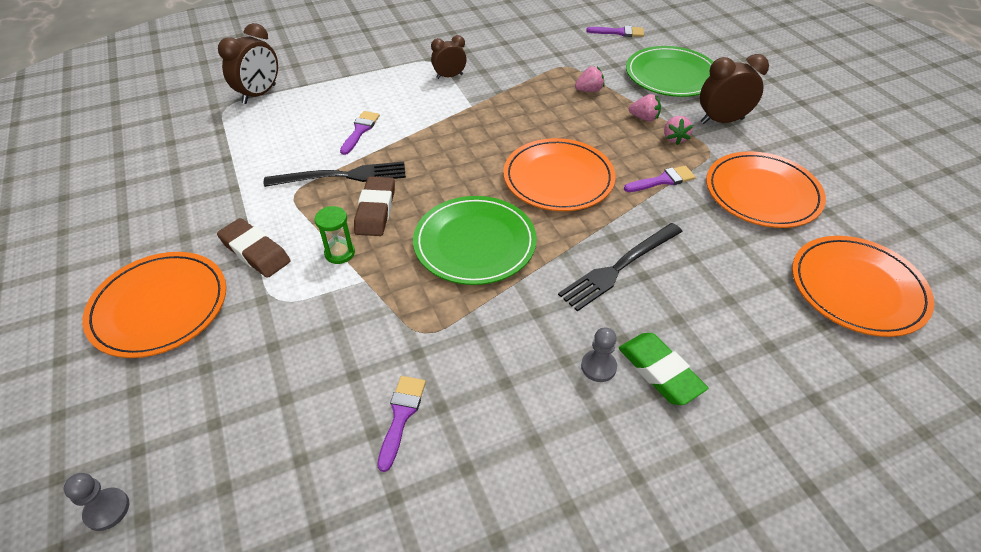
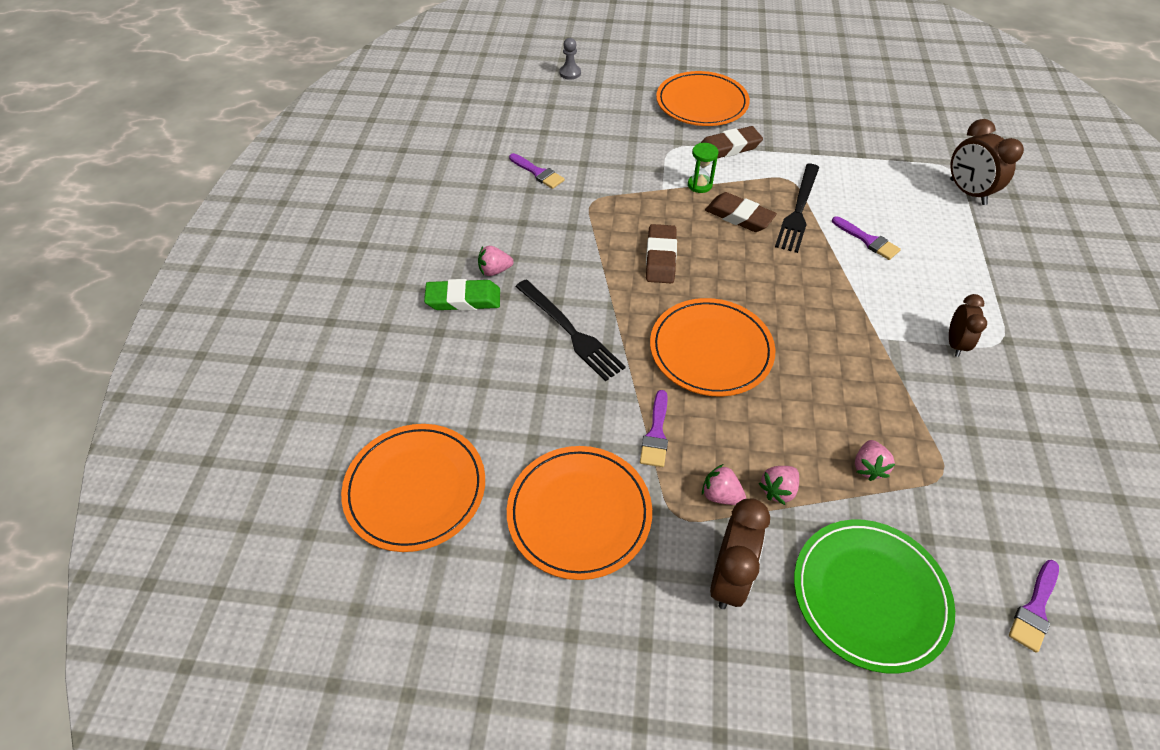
camera: 120 degrees right, 5 degrees up
green plate [413,196,537,285] -> brown eraser [646,224,677,283]
black fork [558,223,683,311] -> black fork turned 150 degrees clockwise [515,280,626,382]
grey pawn [581,328,617,382] -> pink strawberry [478,246,514,276]

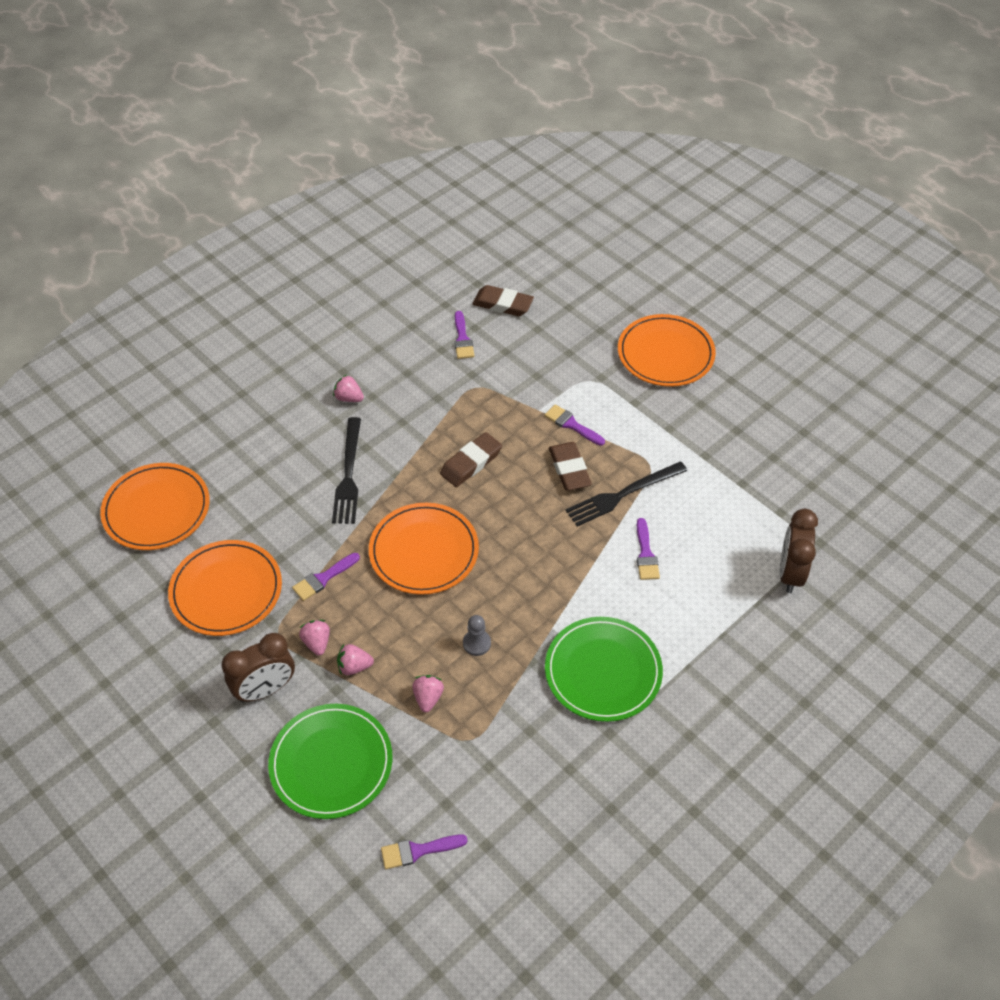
camera: 40 degrees right, 0 degrees up
green eraser [424,279,500,311] -> none
grey pawn [559,38,581,80] -> grey pawn moved to [463,615,491,656]
green hourglass [688,143,719,193] -> purple brush [545,404,605,446]
brown eraser [701,126,763,158] -> brown eraser moved to [472,285,534,316]
pink strawberry [855,440,895,481] -> pink strawberry turned 135 degrees clockwise [412,675,444,712]
brown clock [949,294,987,357] -> green plate [545,617,663,722]

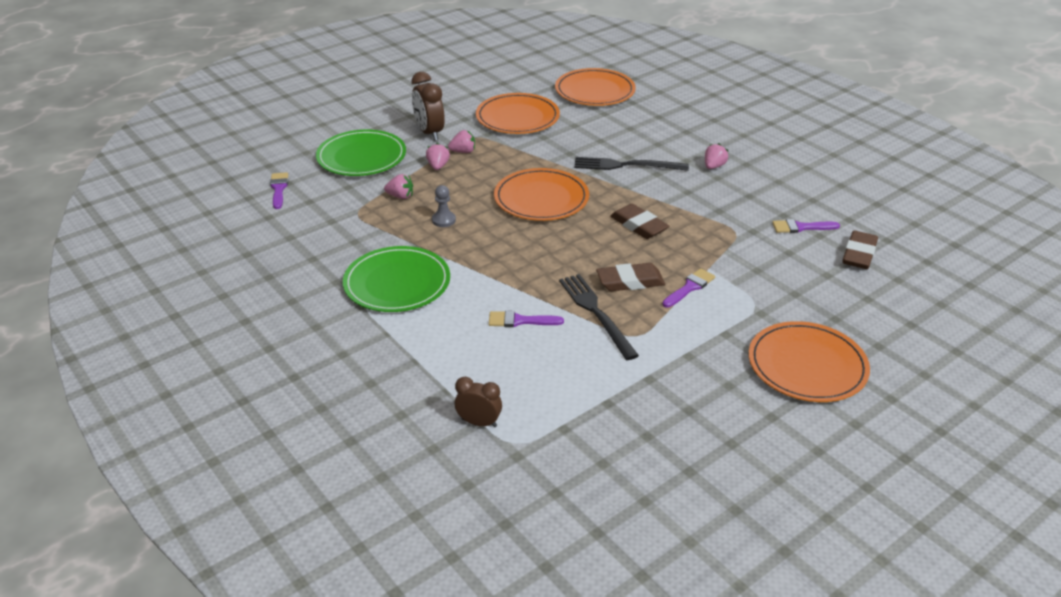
camera: 95 degrees right, 15 degrees down
purple brush [292,553,360,601] -> none
brown clock [779,509,818,593] -> brown clock [455,377,502,427], size x0.65

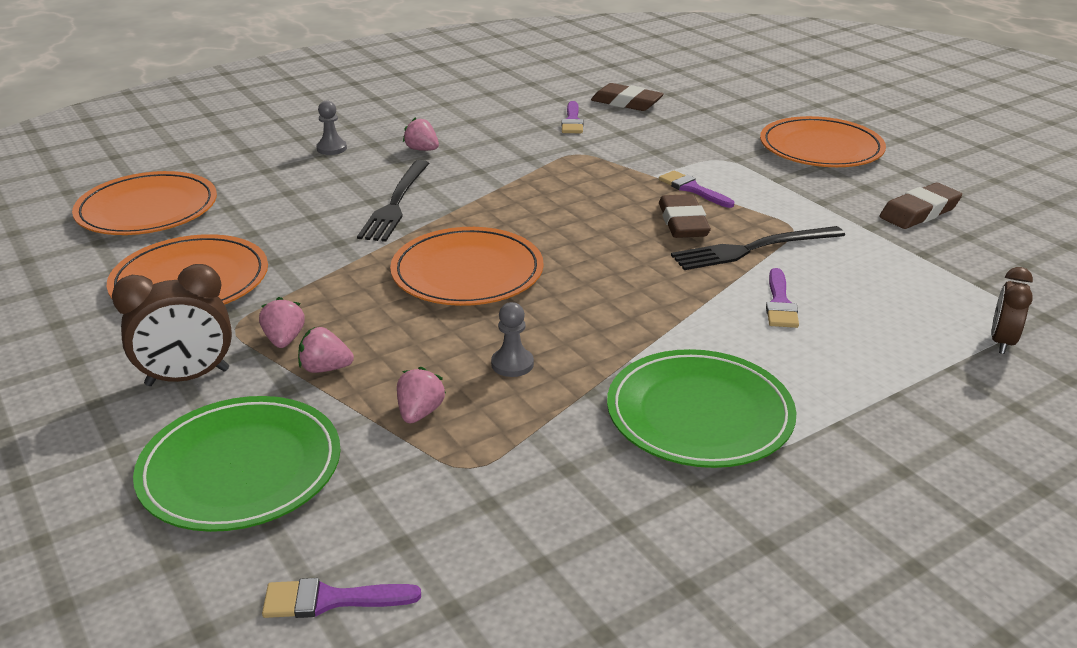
camera: 85 degrees left, 5 degrees down
brown eraser [610,204,669,239] -> brown eraser moved to [880,183,962,229]
none -> grey pawn [316,101,347,155]

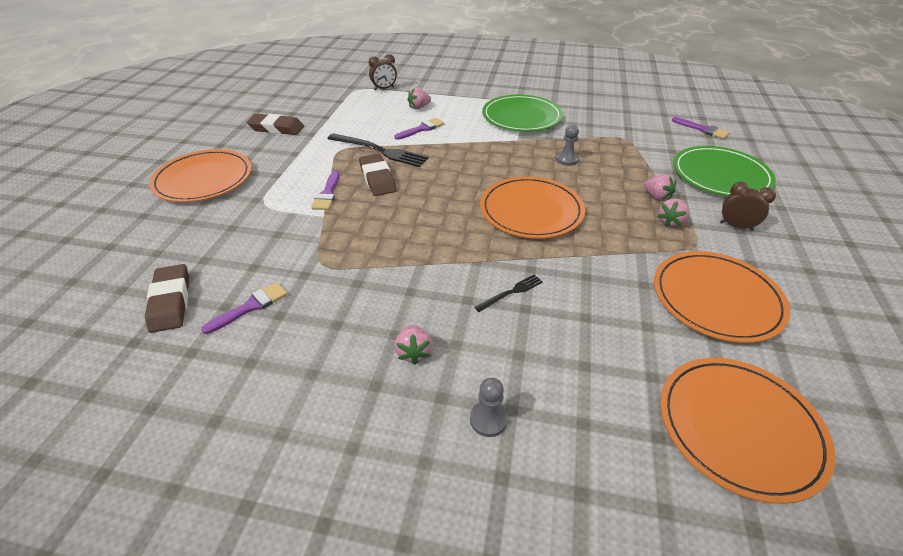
camera: 135 degrees left, 10 degrees up
brown clock [112,264,232,386] -> brown clock [720,182,776,231], size x0.65
black fork [357,160,430,242] -> black fork [474,274,543,312], size x0.51
pink strawberry [397,367,446,423] -> pink strawberry moved to [407,88,431,110]
brown eraser [659,194,711,238] -> brown eraser turned 60 degrees counterclockwise [359,154,396,196]

